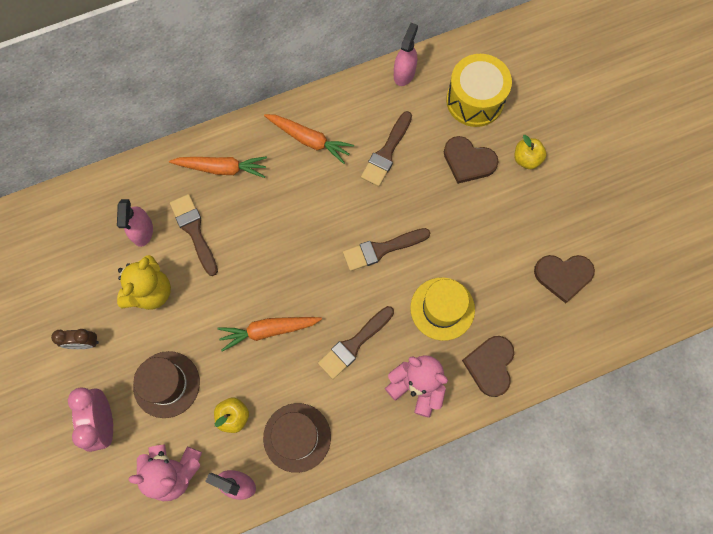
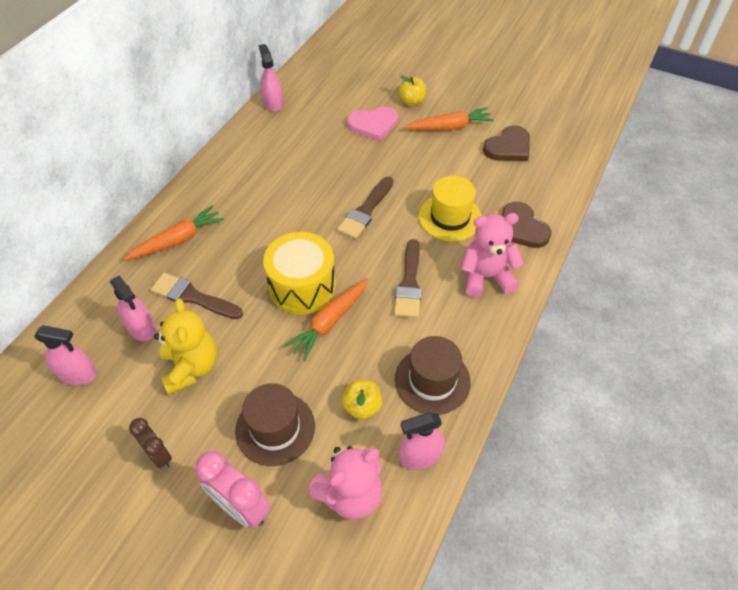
camera: 40 degrees left, 20 degrees down
brown clock [51,329,99,349] -> brown clock turned 90 degrees counterclockwise [129,418,172,469]
orange carrot [264,114,354,164] -> orange carrot moved to [404,107,494,130]
brown brush [361,111,412,187] -> none
brown heart [444,136,499,184] -> pink heart [347,106,398,141]
yellow drum [446,54,512,127] -> yellow drum moved to [263,232,336,314]
none -> pink spray bottle [34,325,97,385]

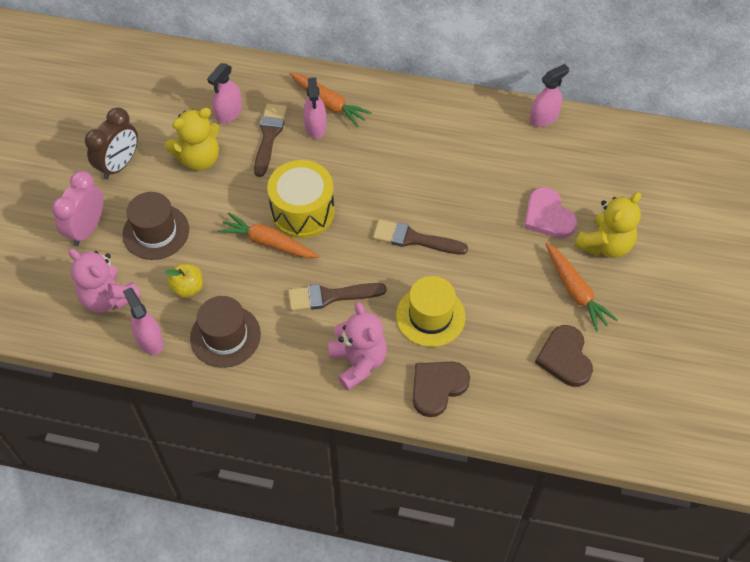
camera: 75 degrees right, 5 degrees up
pink spray bottle [34,325,97,385] -> pink spray bottle moved to [303,77,327,139]
brown clock [129,418,172,469] -> brown clock [85,107,138,179], size x1.55
yellow apple [398,75,426,106] -> yellow teddy bear [575,192,641,258]
brown heart [483,125,530,161] -> brown heart turned 45 degrees clockwise [535,325,593,387]

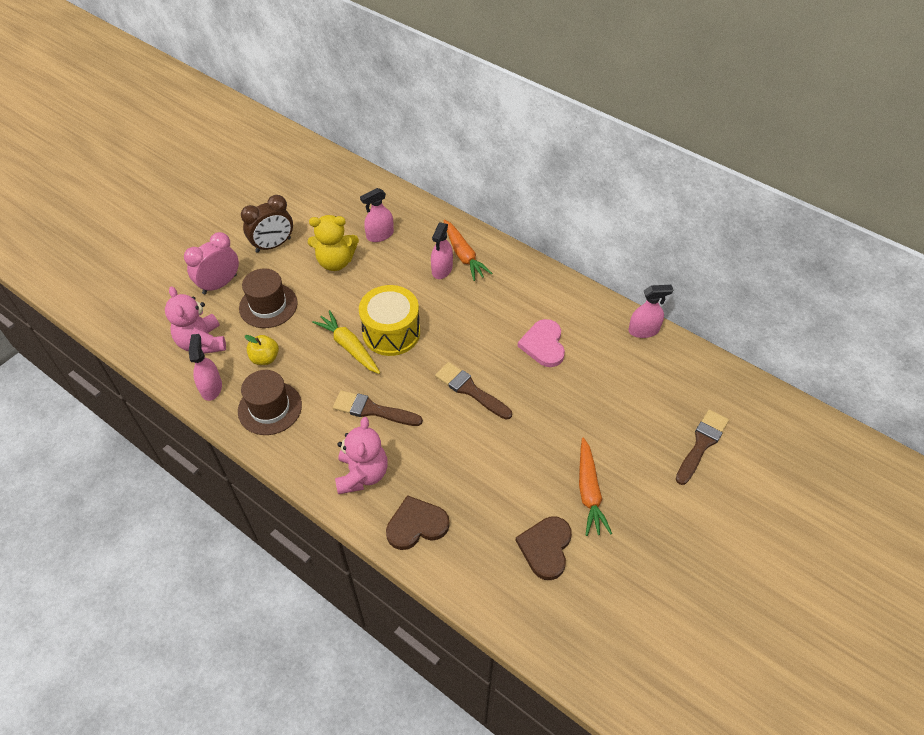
camera: 25 degrees right, 5 degrees down
orange carrot [218,212,319,258] -> yellow carrot [312,310,380,374]
brown brush [254,103,287,177] -> brown brush moved to [676,410,729,485]
yellow hat [396,276,466,347] -> none
pink heart [524,187,577,238] -> pink heart moved to [517,319,565,367]
yellow teddy bear [575,192,641,258] -> none

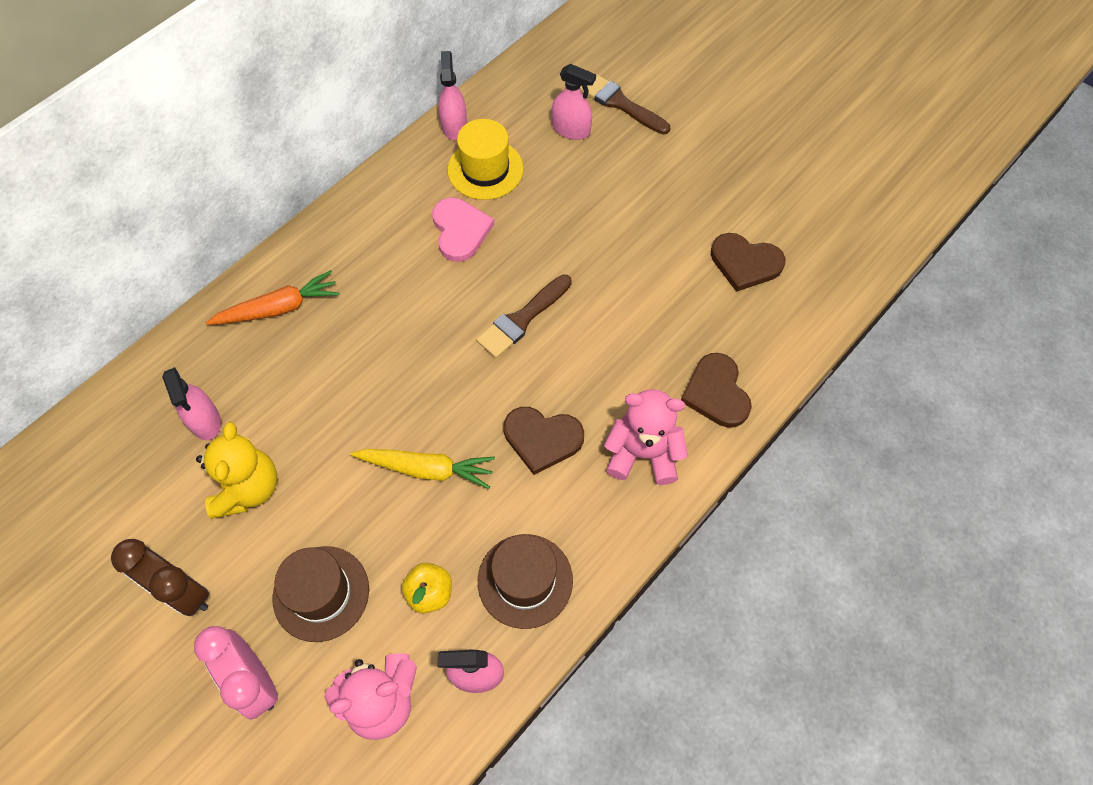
camera: 85 degrees left, 10 degrees up
brown clock [241,195,293,253] -> brown clock turned 150 degrees clockwise [111,539,209,616]
yellow carrot [312,310,380,374] -> yellow carrot turned 135 degrees counterclockwise [351,449,495,489]
brown brush [333,390,423,426] -> brown heart [504,407,584,475]
yellow drum [359,285,420,356] -> none
pink spray bottle [431,222,453,279] -> pink spray bottle moved to [552,64,596,140]
pink heart [517,319,565,367] -> pink heart turned 105 degrees counterclockwise [432,198,494,262]
orange carrot [579,437,612,536] -> none
none -> yellow hat [447,119,524,200]

